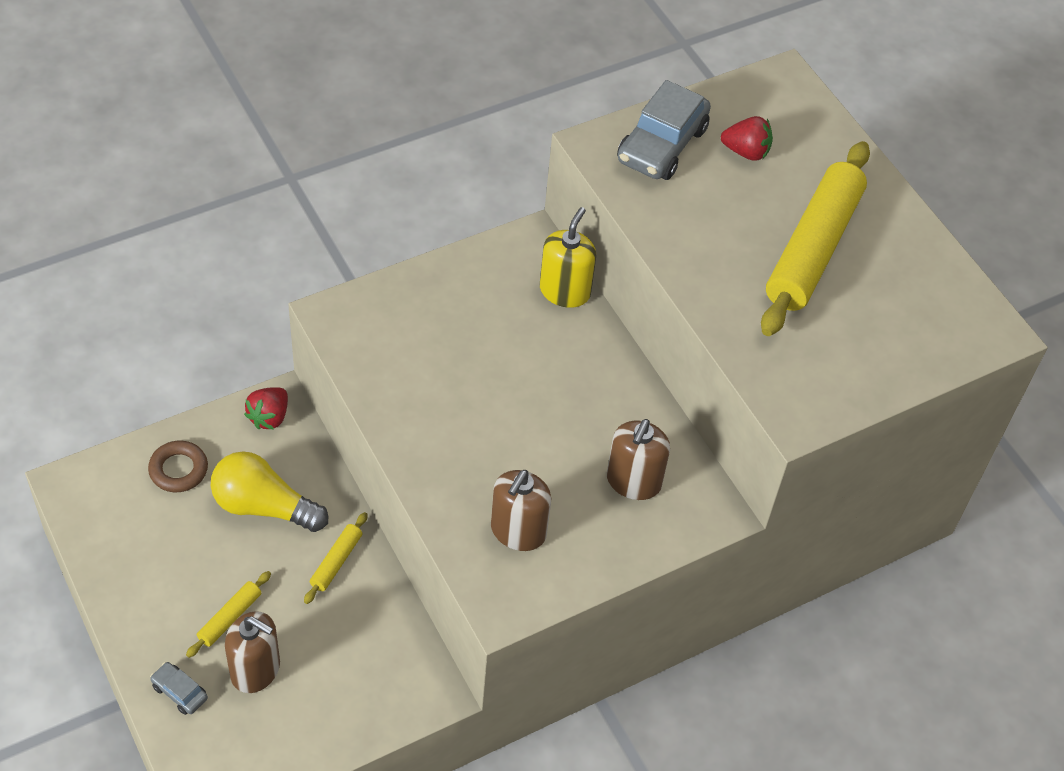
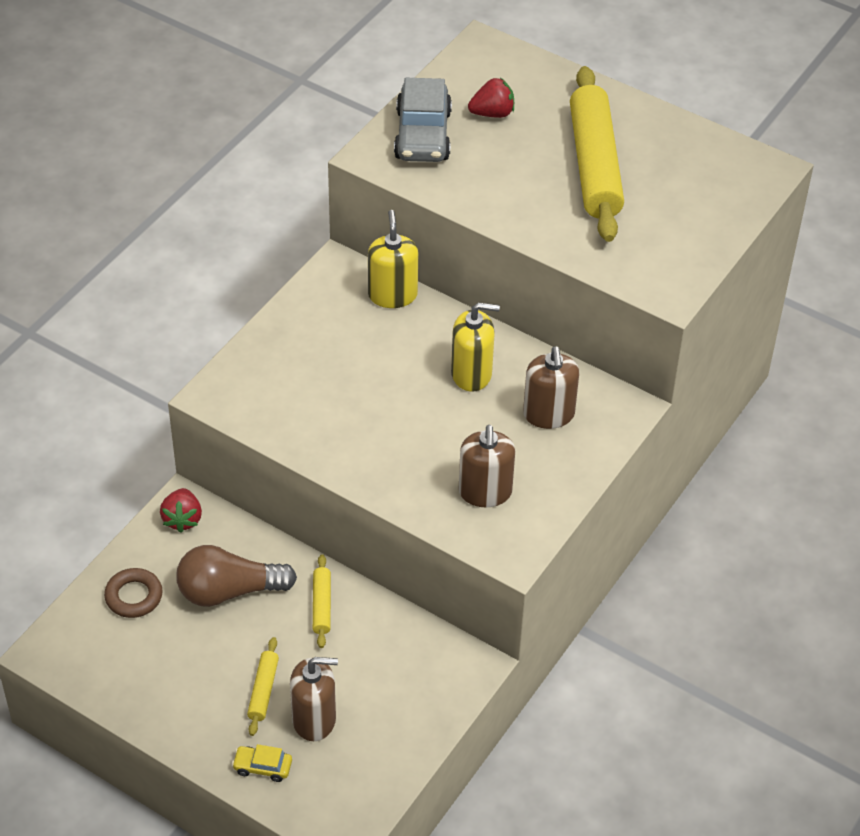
camera: 25 degrees left, 5 degrees down
grey car [150,662,208,715] -> yellow car [232,744,292,782]
yellow light bulb [211,451,329,532] -> brown light bulb [176,545,297,607]
none -> yellow soap dispenser [451,302,500,392]

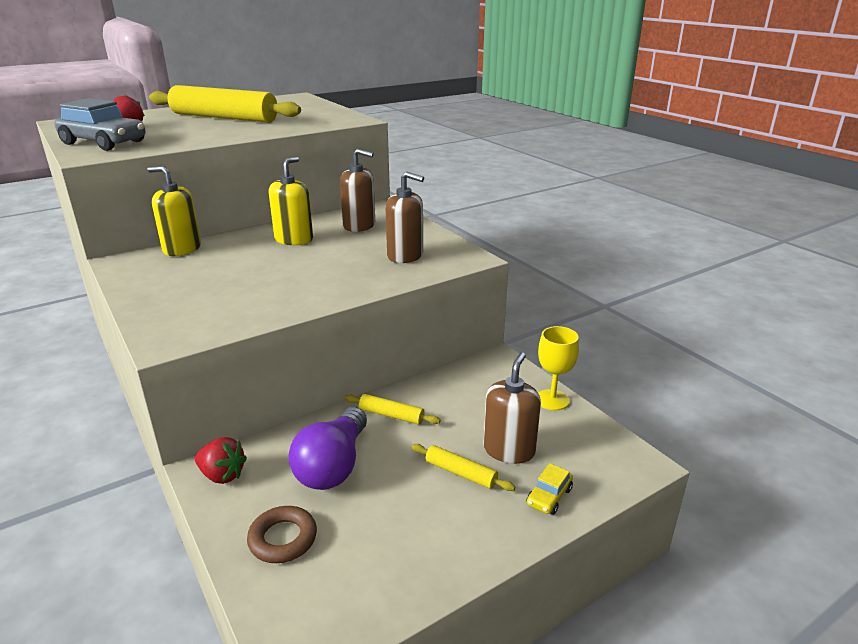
camera: 65 degrees left, 20 degrees down
brown light bulb [176,545,297,607] -> purple light bulb [288,407,367,490]
none -> yellow goblet [538,326,579,410]

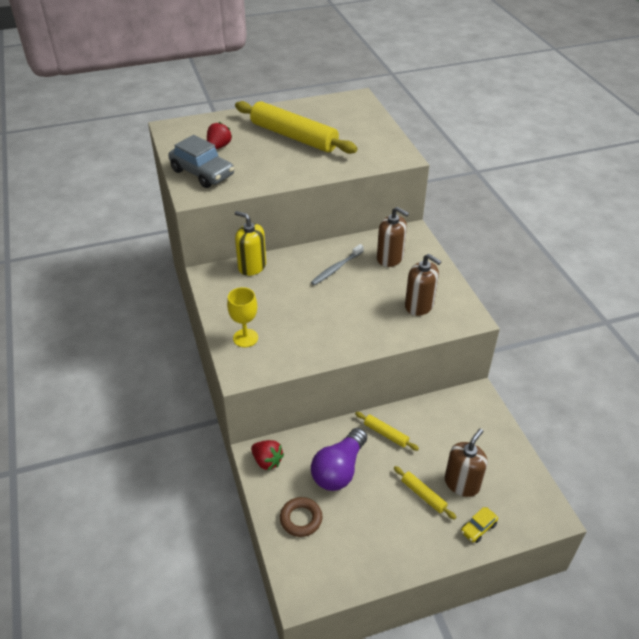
camera: 15 degrees right, 15 degrees up
yellow soap dispenser [269,157,313,245] -> grey toothbrush [311,244,364,285]
yellow goblet [538,326,579,410] -> yellow goblet moved to [227,287,258,347]

